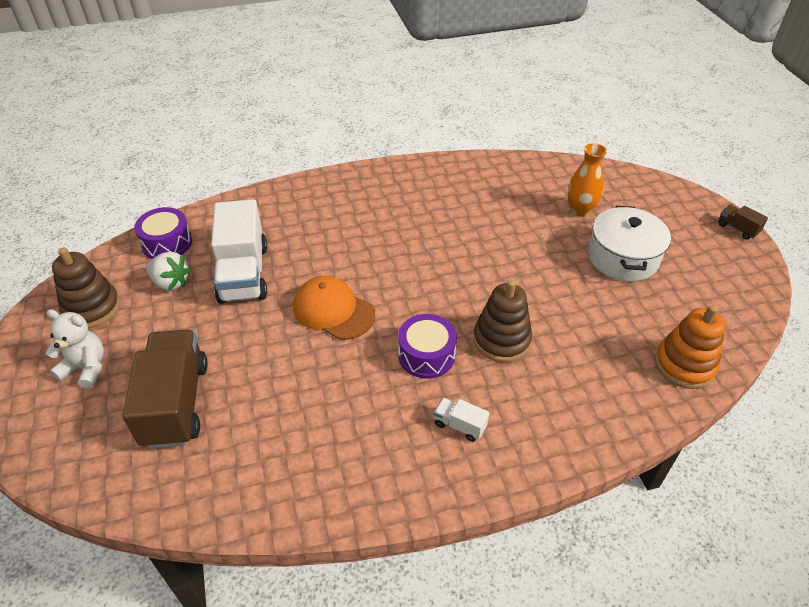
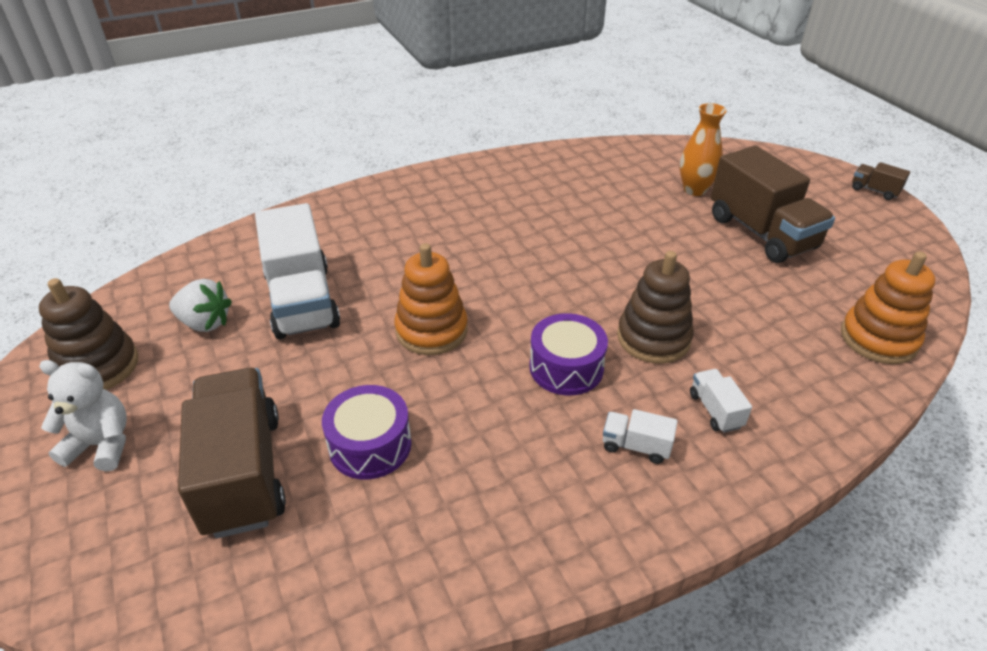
camera: 10 degrees left, 5 degrees down
purple drum [134,207,192,259] -> purple drum moved to [322,385,412,480]
orange cap [293,276,375,340] -> orange stacking toy [394,243,468,355]
white pot [588,206,671,281] -> brown truck [711,146,835,263]
none -> white truck [690,369,752,433]

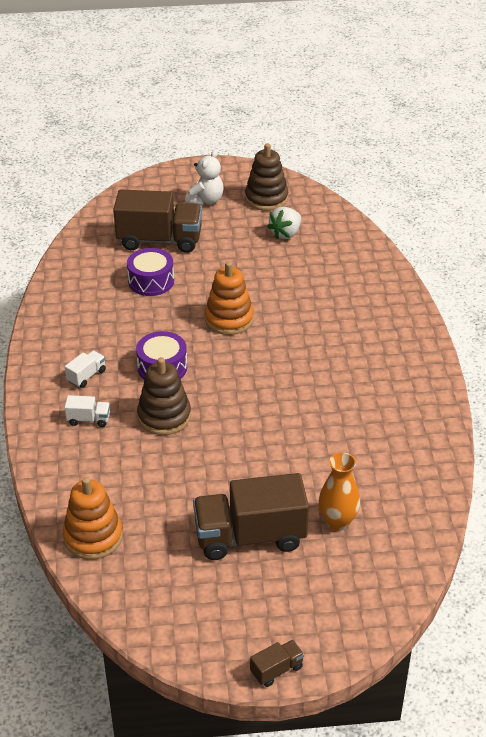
camera: 110 degrees right, 0 degrees up
white truck [255,203,340,339] -> none

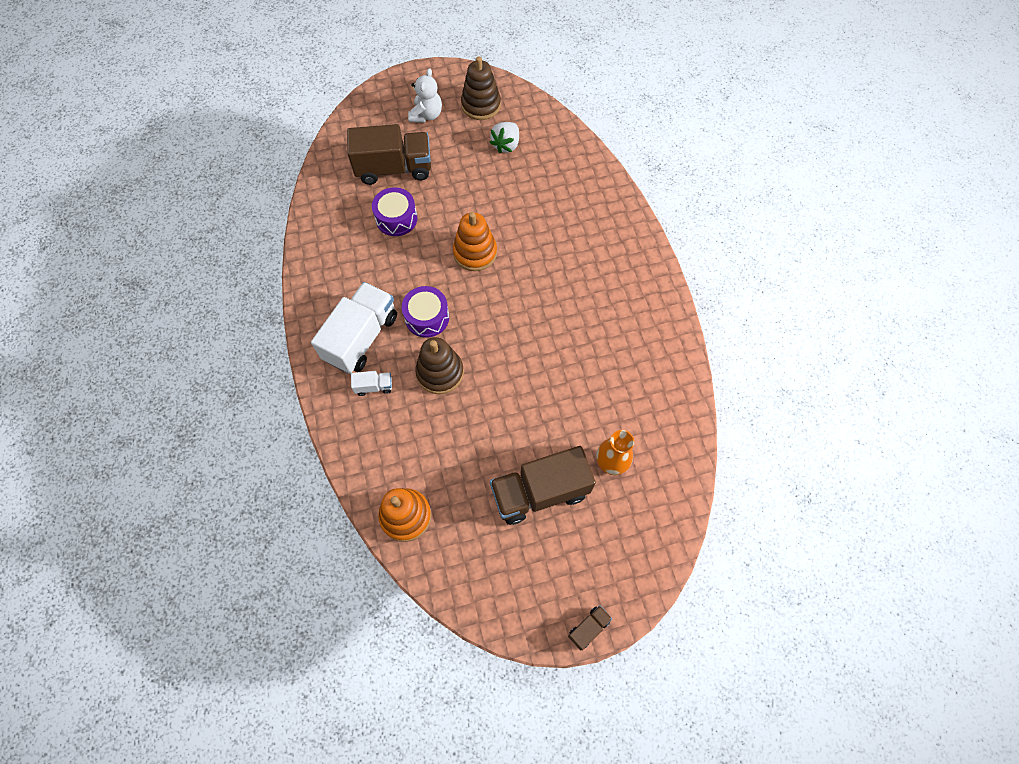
camera: 10 degrees left, 25 degrees up
white truck [65,350,106,388] -> white truck [311,282,397,374], size x2.32

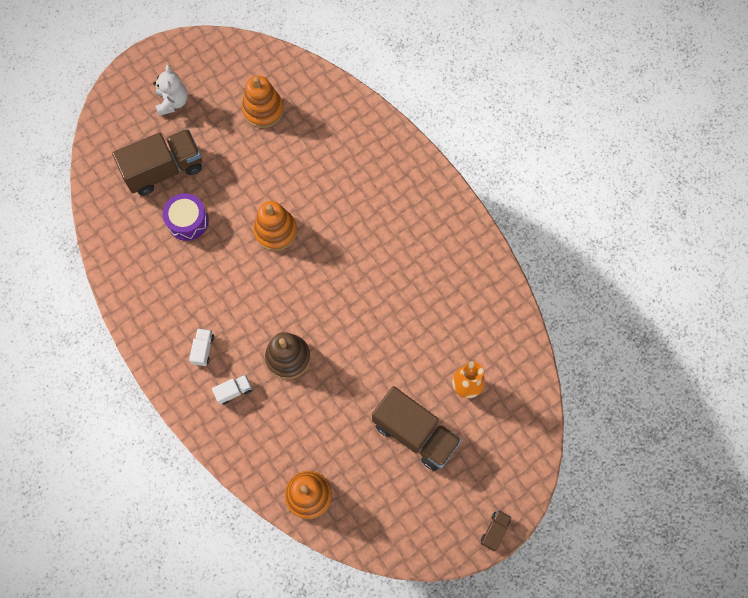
camera: 20 degrees left, 5 degrees up
white truck [311,282,397,374] -> white truck [189,328,214,366], size x0.43
purple drum [402,286,449,338] -> none
brown stacking toy [461,57,501,120] -> none
white strawberry [489,122,519,153] -> orange stacking toy [242,75,284,128]
brown truck [490,446,596,525] -> brown truck turned 105 degrees counterclockwise [372,386,462,471]

